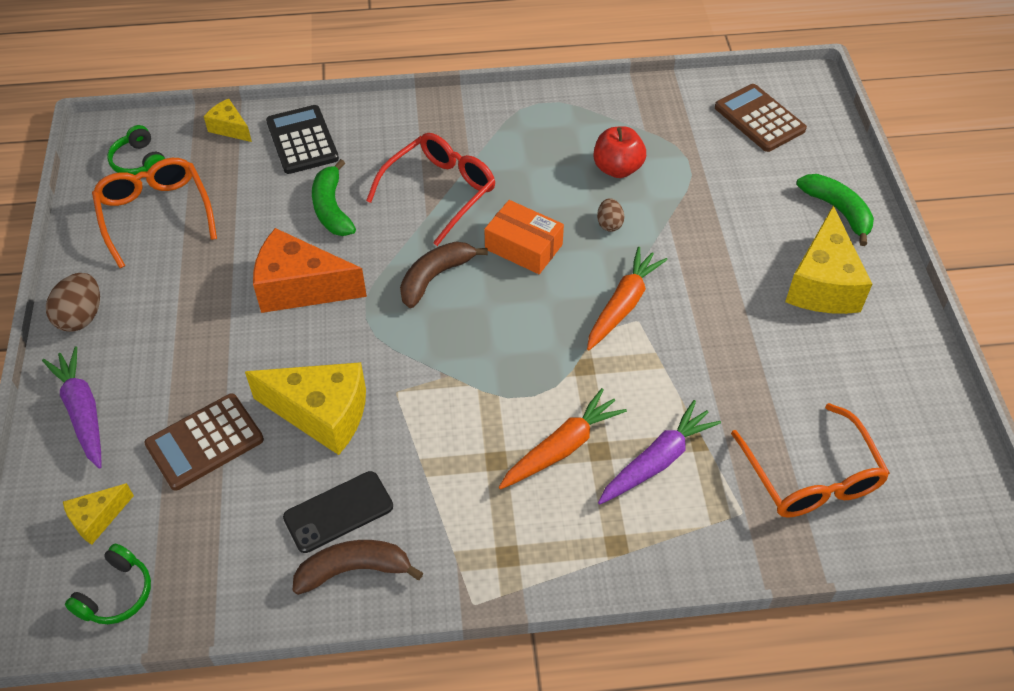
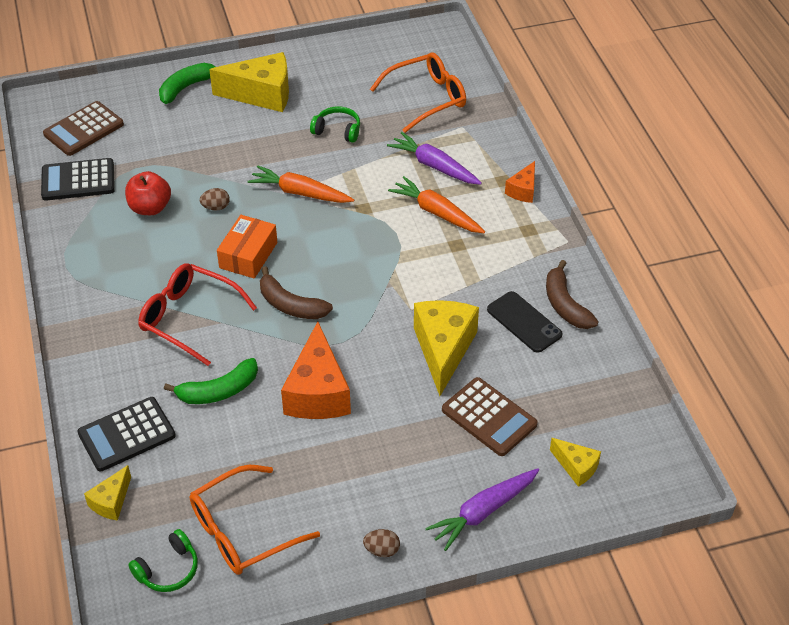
camera: 100 degrees left, 5 degrees down
brown egg [46,273,100,332] -> brown egg [363,529,400,557], size x0.61
green headphones [65,544,151,624] -> green headphones moved to [310,106,360,143]
none -> black calculator [41,158,115,201]
none -> orange cheese [505,161,535,203]

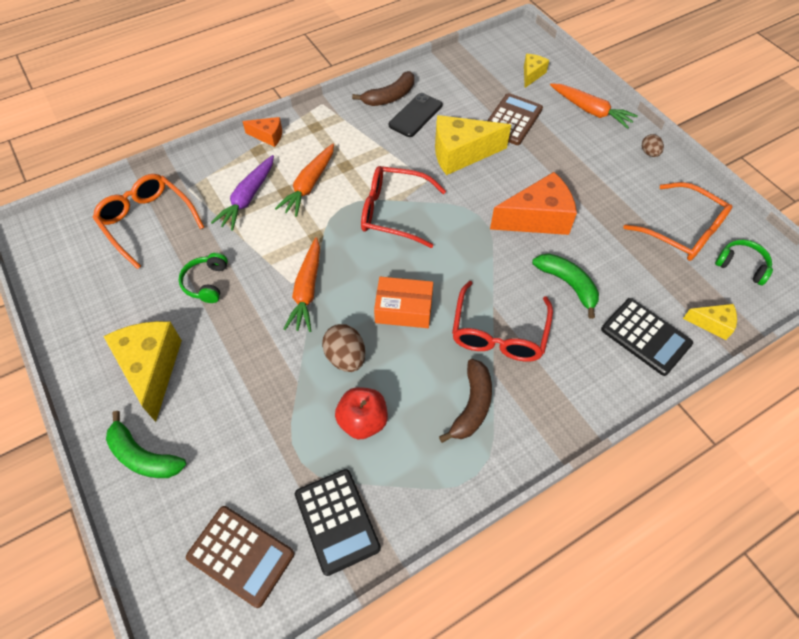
camera: 105 degrees left, 10 degrees up
brown egg [200,188,230,210] -> brown egg [322,324,365,372], size x1.65
brown banana [260,267,333,319] -> brown banana moved to [439,359,492,443]
purple carrot [425,468,539,551] -> orange carrot [550,83,638,129]
none -> red glasses [361,166,446,248]

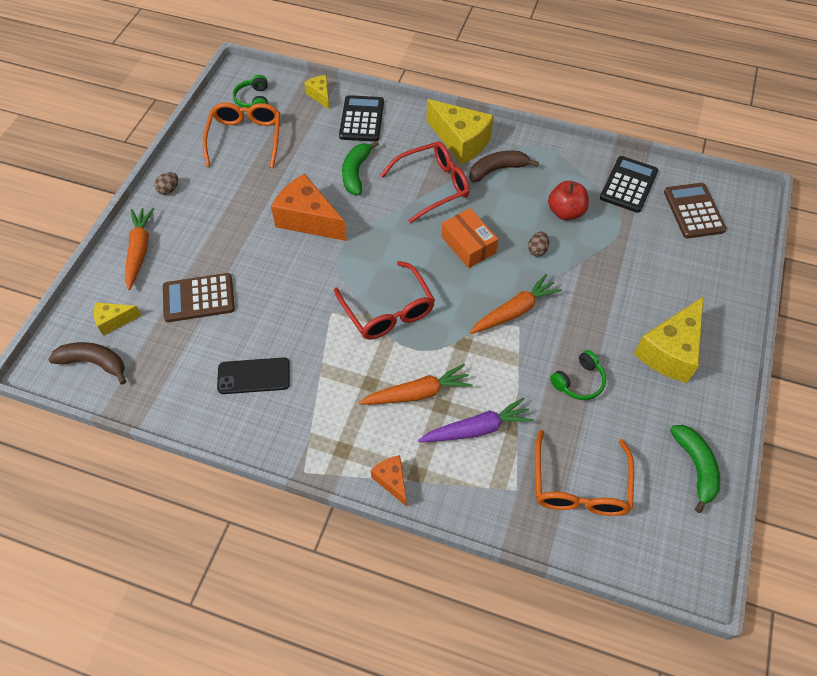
camera: 130 degrees left, 0 degrees up
green banana [106,411,186,478] -> green banana moved to [670,425,720,513]
brown egg [322,324,365,372] -> brown egg [528,232,549,257], size x0.61
brown banana [352,71,414,106] -> brown banana moved to [48,342,126,385]
yellow cheese [435,115,511,175] -> yellow cheese moved to [426,99,494,164]

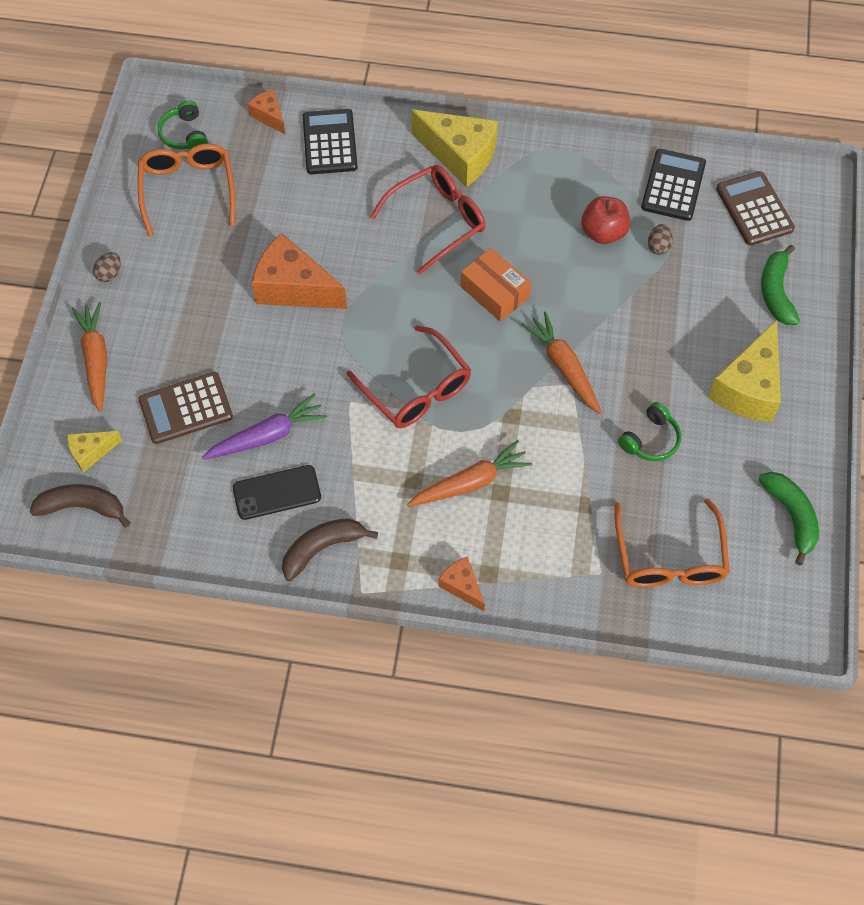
camera: 10 degrees left, 5 degrees up
yellow cheese [304,75,329,109] -> orange cheese [248,89,285,134]
green banana [342,141,379,195] -> green banana moved to [761,245,800,325]
purple carrot [418,398,534,442] -> purple carrot moved to [202,394,327,459]
brown banana [469,151,539,183] -> brown banana moved to [282,519,378,581]
orange carrot [469,274,562,334] -> orange carrot turned 75 degrees counterclockwise [521,311,602,414]
brown egg [528,232,549,257] -> brown egg moved to [648,224,673,255]

